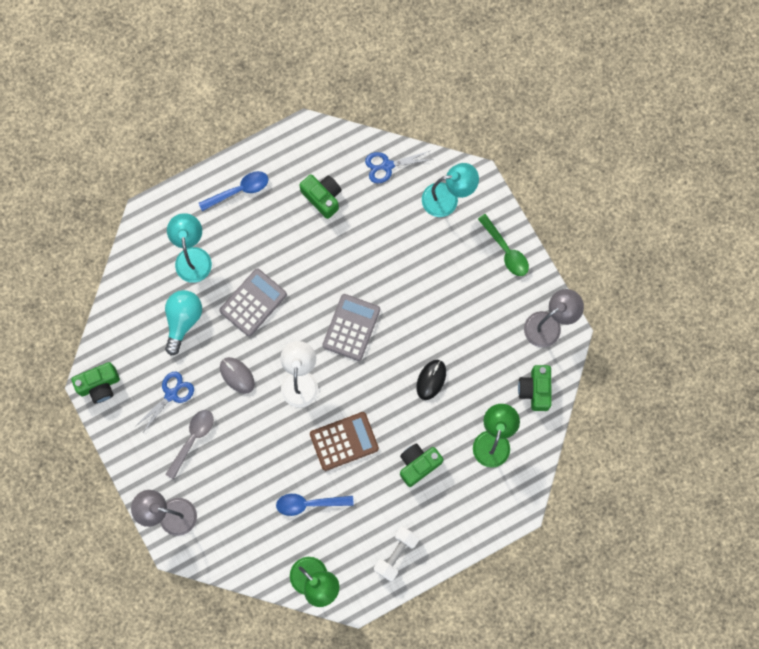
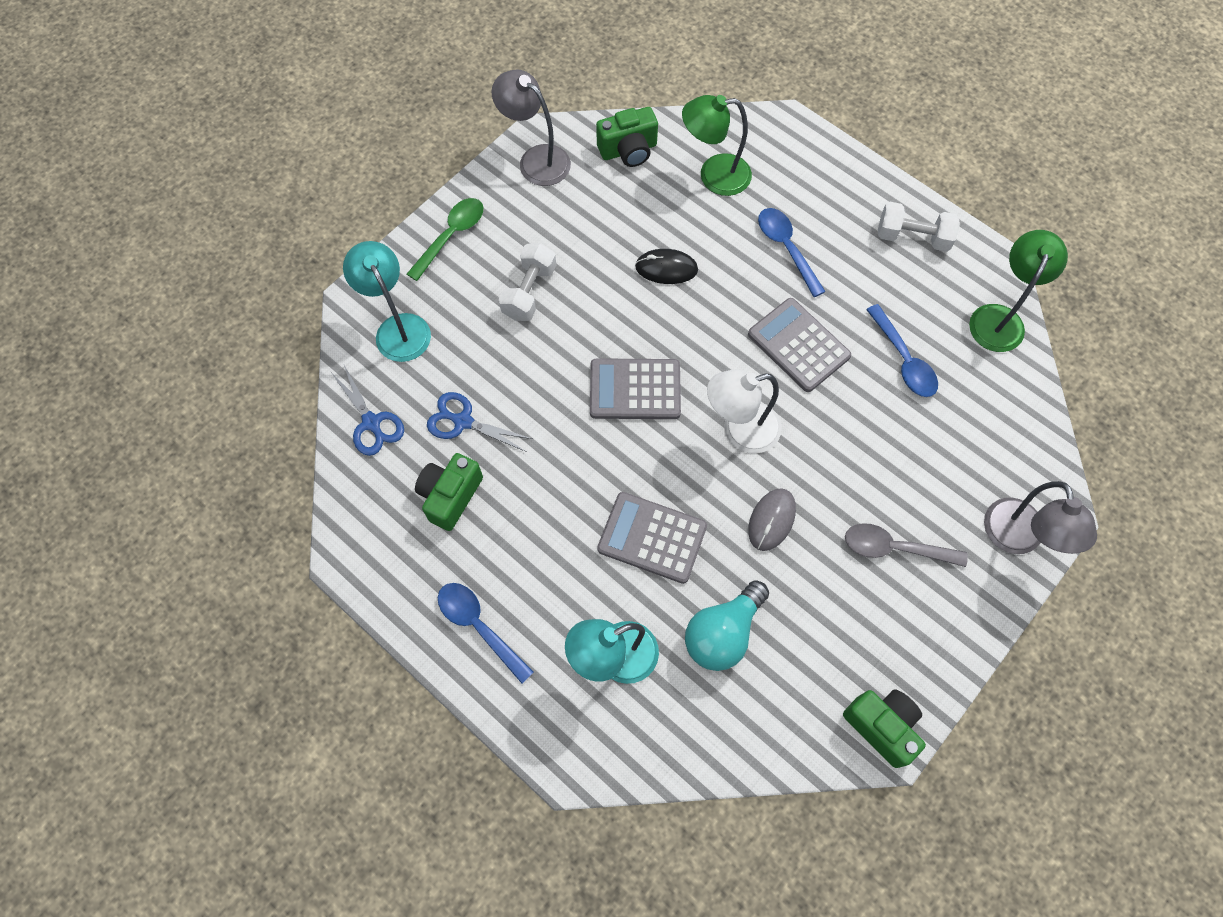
camera: 110 degrees left, 10 degrees down
blue scissors [136,372,194,432] -> blue scissors moved to [427,392,532,452]
turquoise light bulb [165,290,202,355] -> turquoise light bulb turned 45 degrees counterclockwise [685,581,769,671]
brown calculator [310,412,379,471] -> grey calculator [748,298,851,392]
green camera [400,443,443,487] -> blue spoon [758,208,826,297]
none -> white dumbbell [499,243,556,321]

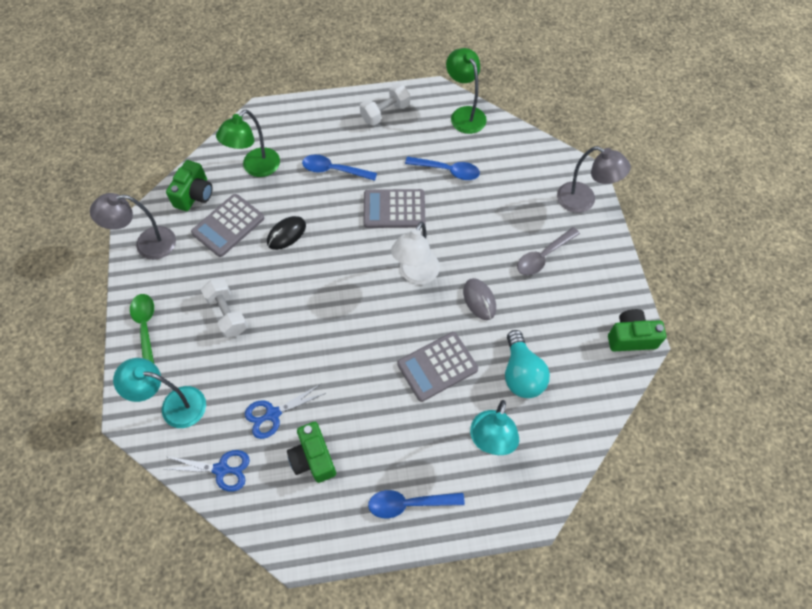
camera: 50 degrees left, 5 degrees down
grey calculator [590,358,681,419] -> grey calculator moved to [191,194,264,257]

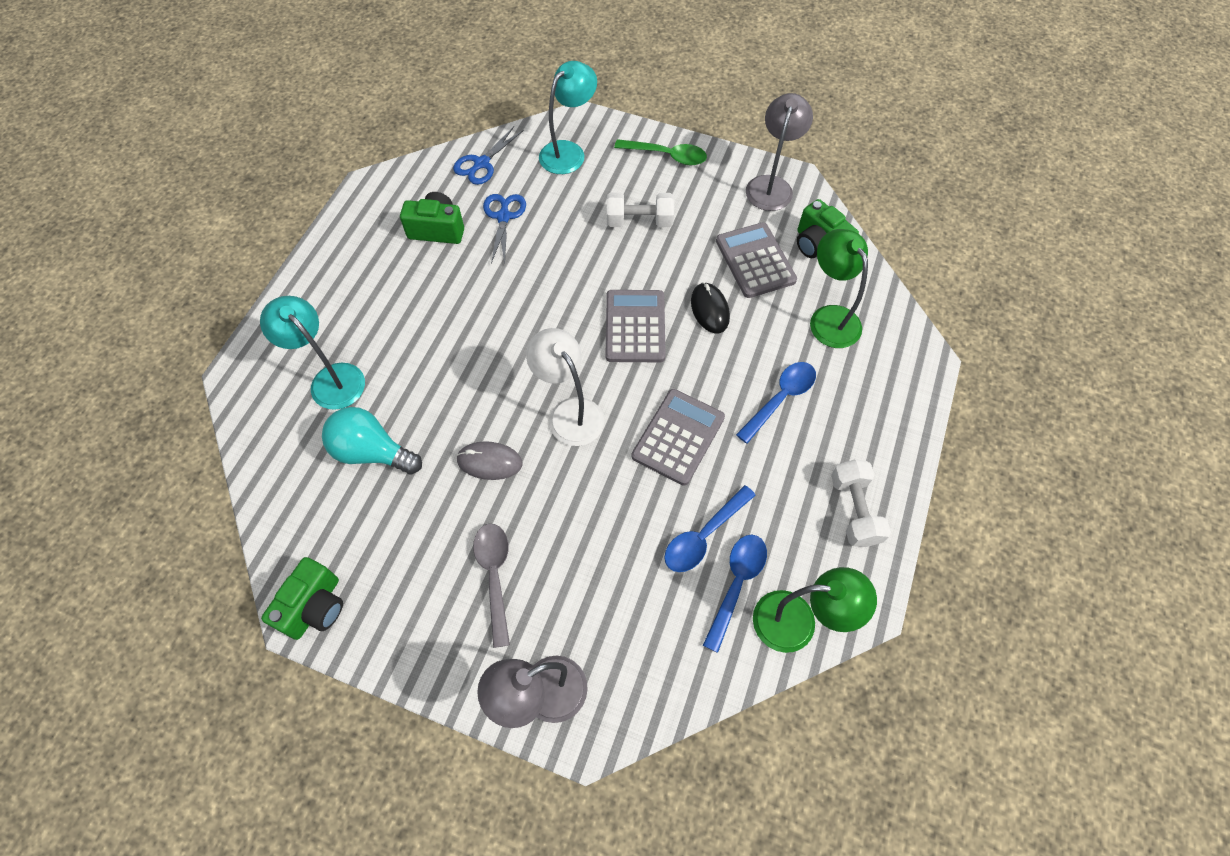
camera: 120 degrees right, 0 degrees up
blue spoon [368,490,465,518] -> blue spoon moved to [703,534,767,653]
grey calculator [397,332,478,402] -> grey calculator moved to [606,290,666,362]

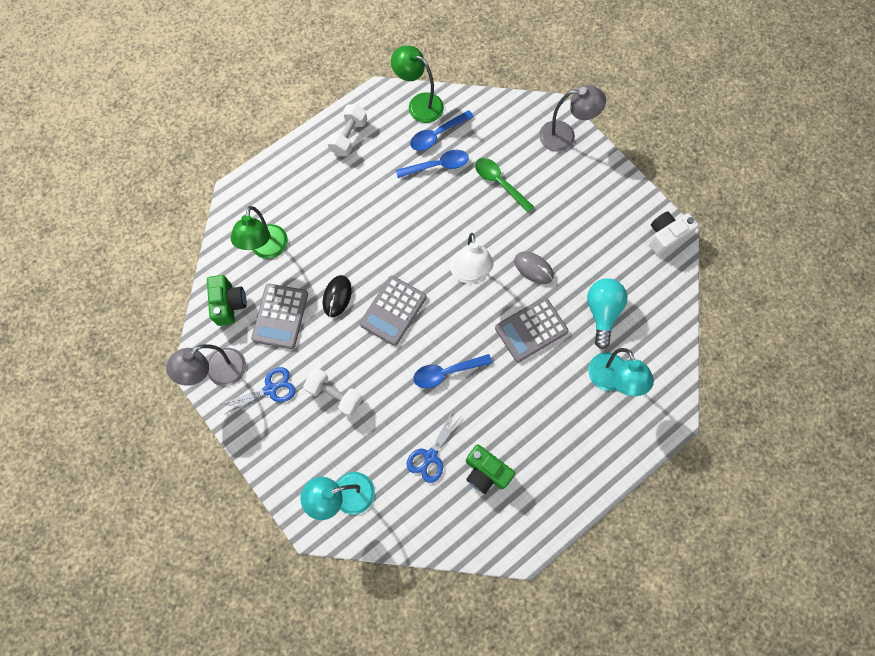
camera: 150 degrees left, 10 degrees up
green camera [261,557,343,640] -> white camera [649,211,699,256]
turquoise light bulb [322,407,422,475] -> turquoise light bulb turned 135 degrees counterclockwise [587,278,628,349]
blue scissors [453,126,524,185] -> blue scissors moved to [222,367,296,414]
grey spoon [473,524,510,648] -> none
green spoon [614,139,707,165] -> green spoon moved to [475,158,534,213]
grey calculator [632,389,725,486] -> grey calculator moved to [495,297,569,362]
blue spoon [736,362,816,444] -> blue spoon moved to [413,354,492,388]

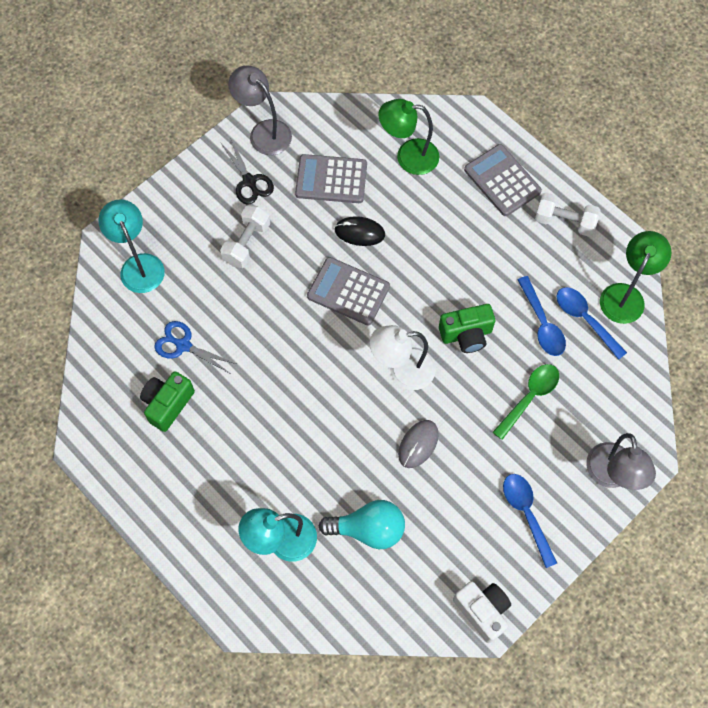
camera: 85 degrees right, 5 degrees down
green camera [207,275,247,326] -> green camera moved to [439,304,495,353]
blue scissors [222,367,296,414] -> black scissors [220,139,274,205]
blue spoon [413,354,492,388] -> blue spoon moved to [503,474,557,568]
grey calculator [495,297,569,362] -> grey calculator moved to [464,144,542,216]

